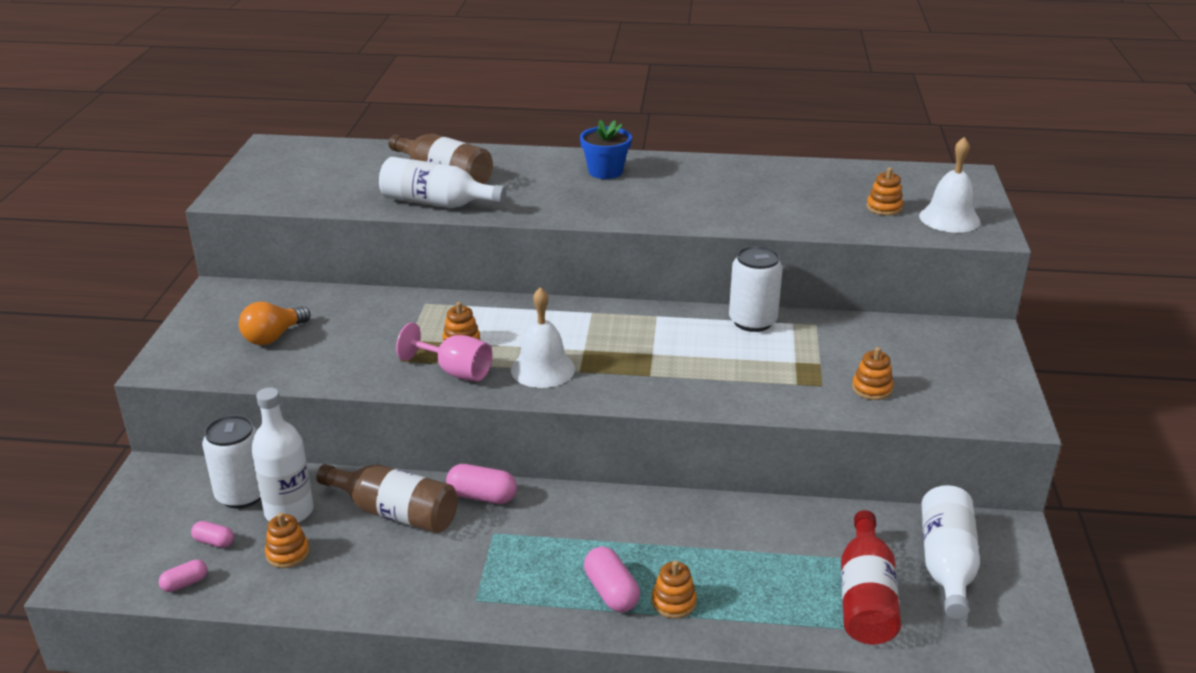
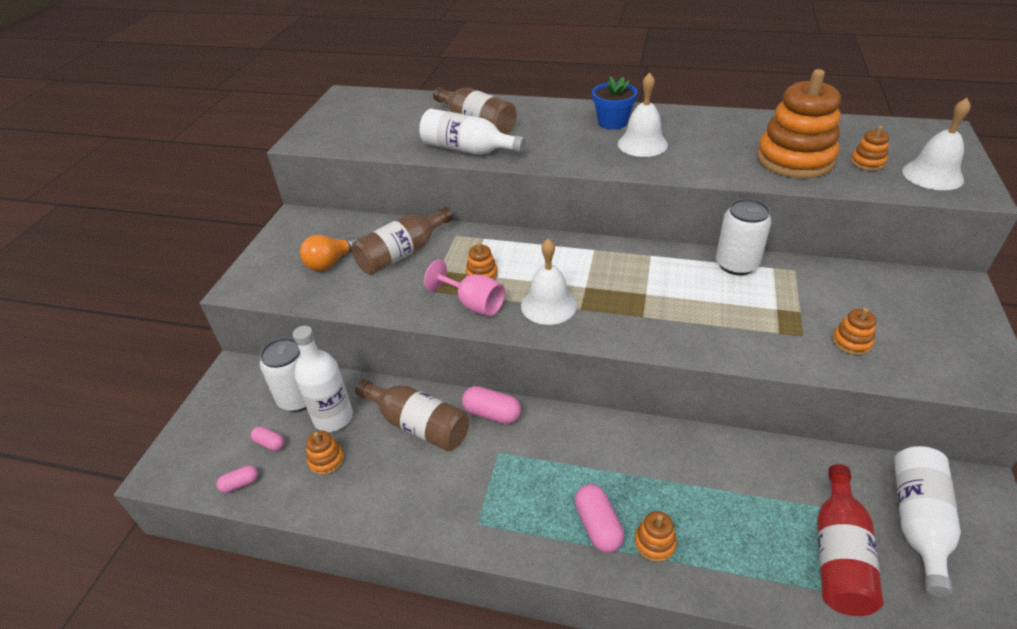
camera: 10 degrees right, 10 degrees up
none -> brown bottle [352,207,453,275]
none -> white bell [618,73,668,157]
none -> orange stacking toy [757,69,841,178]

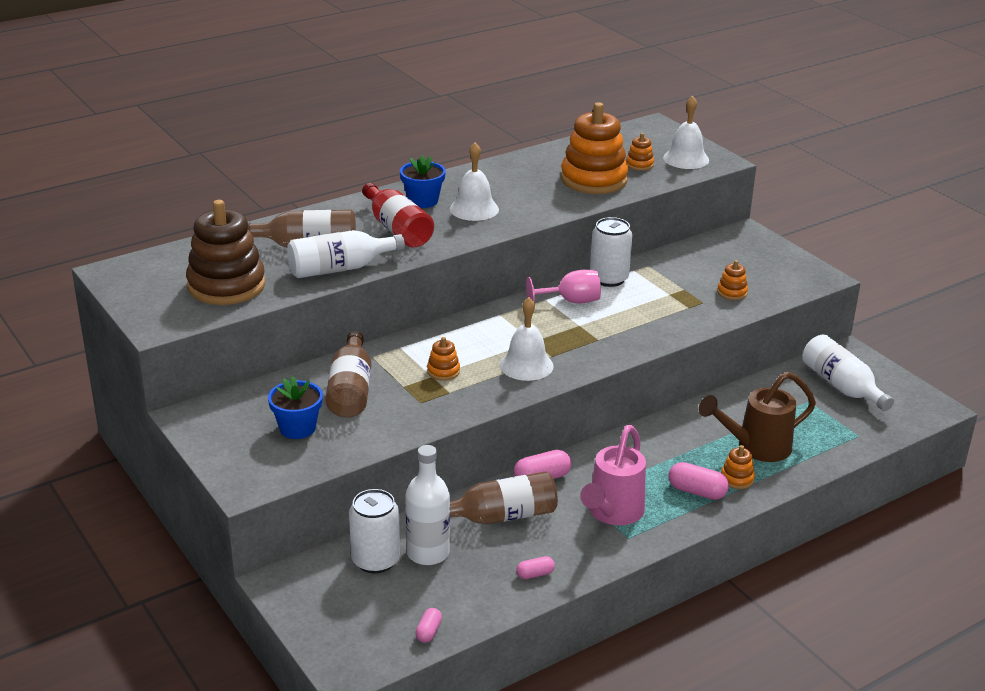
camera: 50 degrees left, 10 degrees down
pink capsule [251,426,285,451] -> pink capsule moved to [516,556,555,579]
orange light bulb [300,235,359,271] -> blue flower pot [268,376,323,439]
orange stacking toy [306,430,344,475] -> none
pink goblet [424,260,505,316] -> pink goblet moved to [526,270,601,303]
red bottle [817,464,884,616] -> red bottle moved to [362,183,434,247]
none -> brown stacking toy [186,200,265,305]
none -> pink watering can [580,425,646,526]
none -> brown watering can [699,372,816,462]

